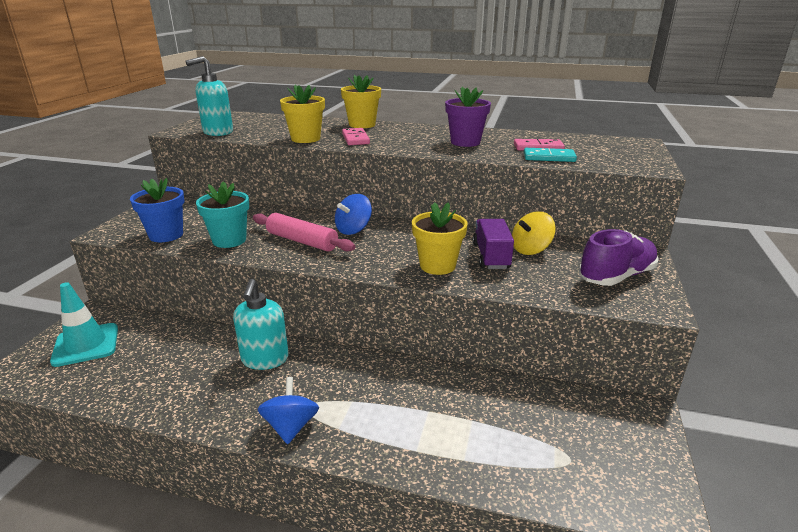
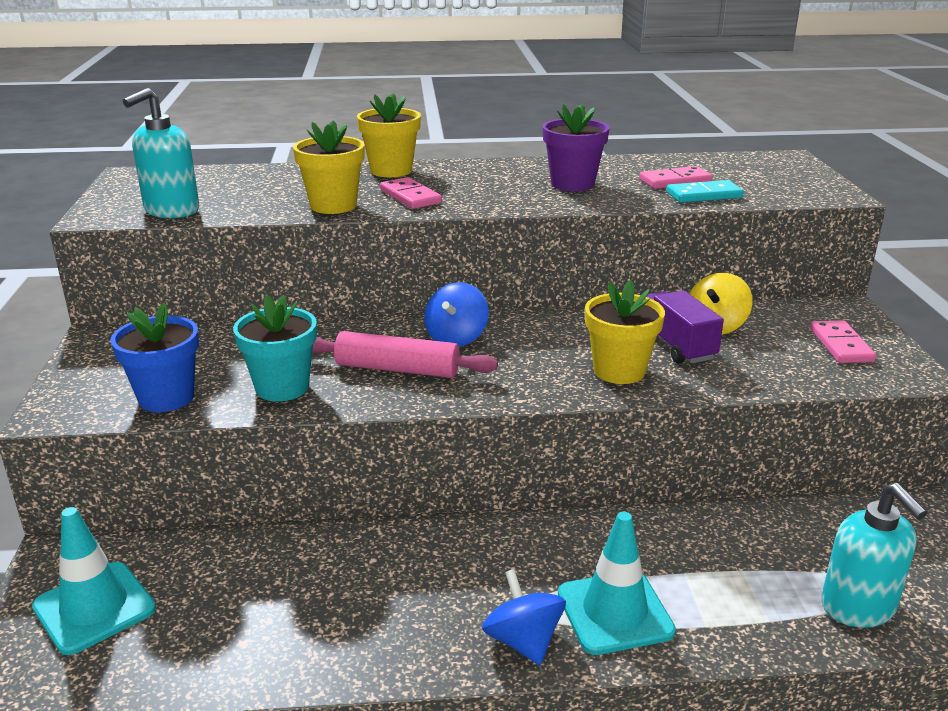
camera: 20 degrees left, 0 degrees up
turquoise soap dispenser [233,279,289,370] -> turquoise soap dispenser moved to [821,483,927,628]
purple shoe [579,229,659,286] -> pink domino [810,320,876,363]
none -> turquoise traffic cone [558,512,676,655]

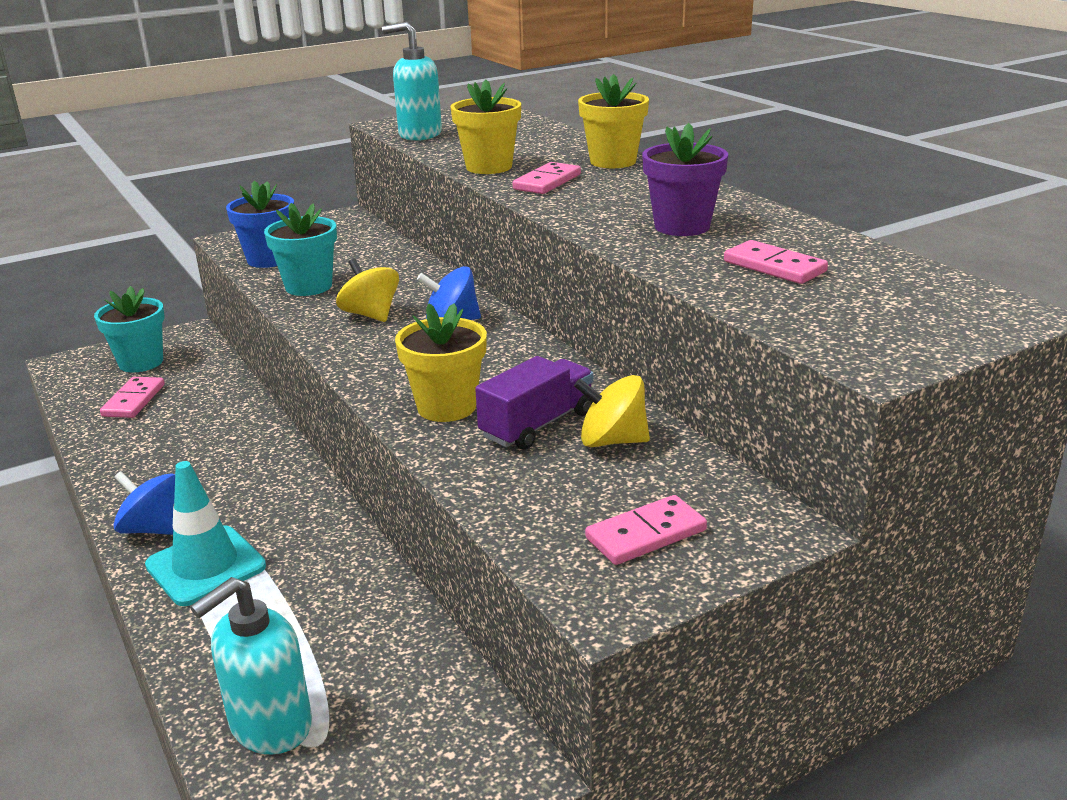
camera: 65 degrees right, 0 degrees up
turquoise traffic cone [32,507,156,655] -> turquoise flower pot [94,286,165,373]
pink rolling pin [312,331,498,378] -> yellow spinning top [336,258,399,322]
blue spinning top [482,569,566,665] -> blue spinning top turned 105 degrees counterclockwise [114,471,175,535]
turquoise domino [666,180,744,203] -> none
none -> pink domino [100,377,165,418]

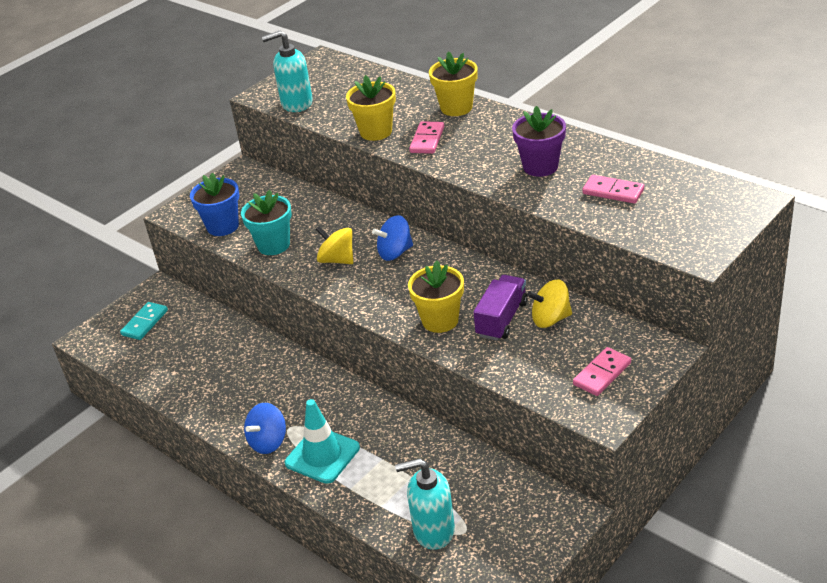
camera: 15 degrees left, 10 degrees up
turquoise flower pot [94,286,165,373] -> turquoise domino [120,302,168,340]
pink domino [100,377,165,418] -> none
blue spinning top [114,471,175,535] -> blue spinning top turned 60 degrees counterclockwise [244,403,286,454]
turquoise soap dispenser [190,577,312,754] -> turquoise soap dispenser turned 60 degrees clockwise [395,458,455,550]

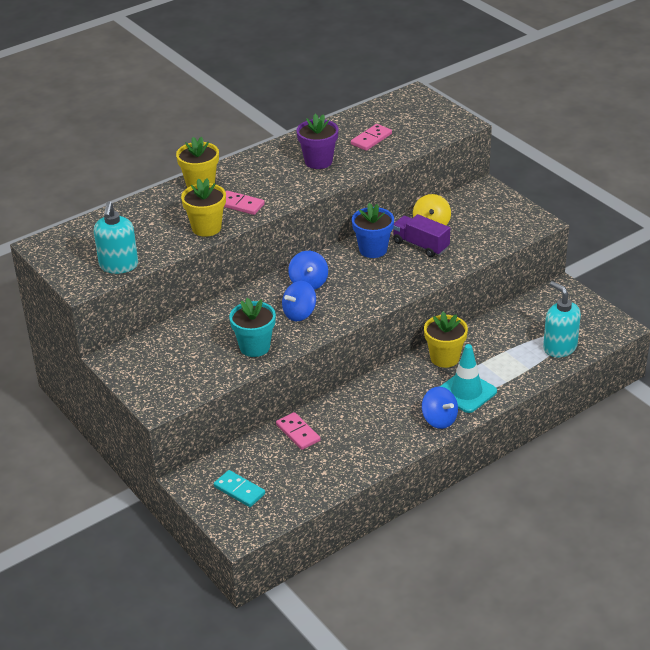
camera: 80 degrees left, 0 degrees up
blue flower pot [190,173,239,236] -> blue flower pot moved to [352,203,394,258]
yellow spinning top [315,226,353,264] -> blue spinning top [282,281,316,322]
turquoise soap dispenser [395,458,455,550] -> turquoise soap dispenser turned 135 degrees clockwise [543,281,581,357]
yellow flower pot [408,261,464,333] -> yellow flower pot moved to [424,312,468,368]
pink domino [573,347,631,396] -> pink domino moved to [276,412,320,450]

